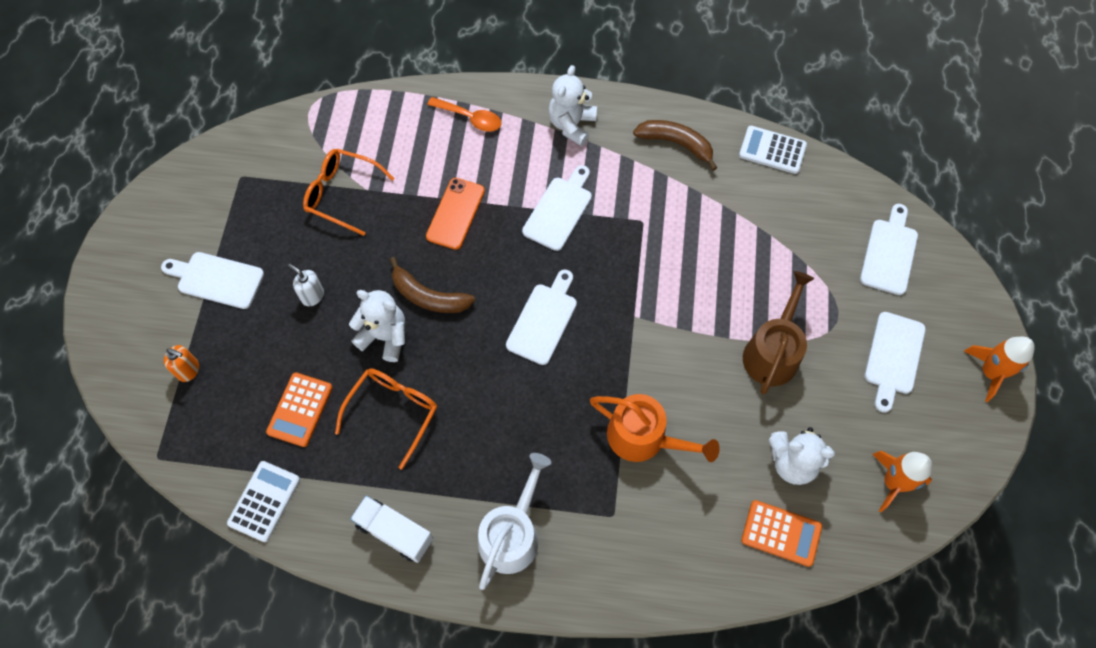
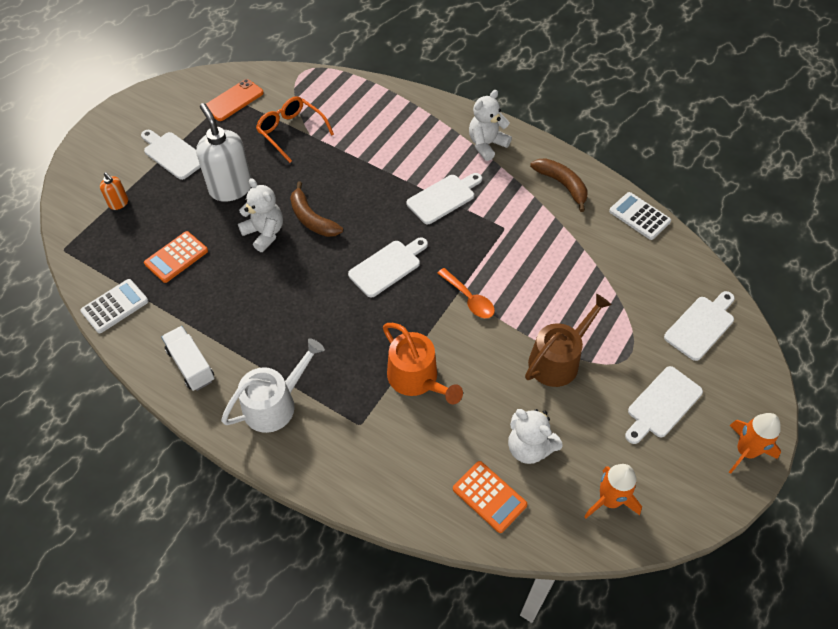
camera: 25 degrees right, 10 degrees down
white soap dispenser [288,264,324,306] -> white soap dispenser [196,103,251,202], size x2.13
orange glasses [335,368,437,469] -> none
orange phone [426,178,485,250] -> orange phone moved to [206,79,264,121]
orange spoon [427,97,502,132] -> orange spoon moved to [437,268,495,318]

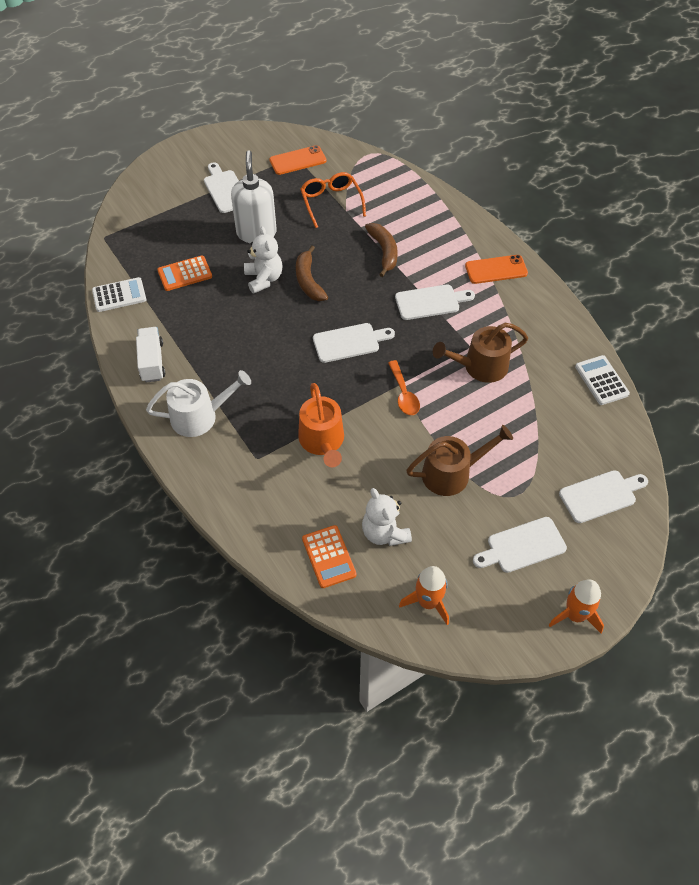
camera: 25 degrees right, 0 degrees up
orange soap dispenser [100,172,128,210] -> none
white teddy bear [469,90,512,161] -> orange phone [465,255,528,284]
brown banana [530,158,588,212] -> brown banana moved to [365,223,398,277]
none -> brown watering can [433,323,528,383]

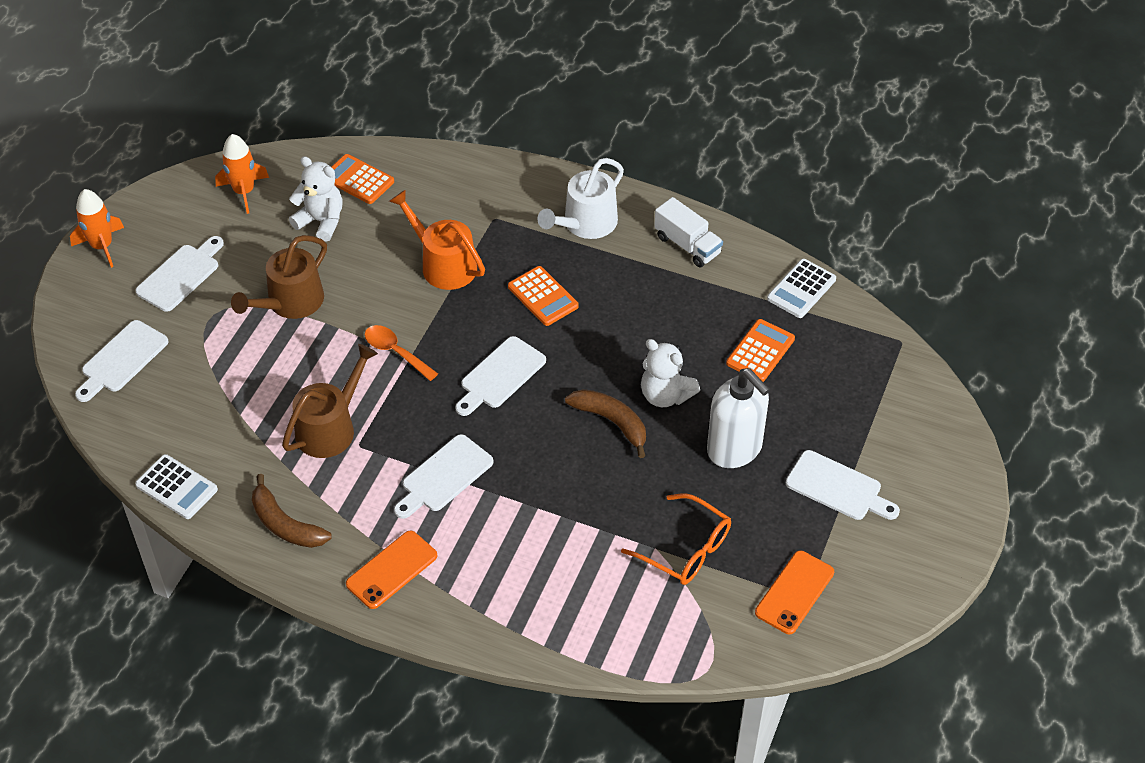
camera: 145 degrees right, 5 degrees down
brown banana [365,223,398,277] -> brown banana moved to [252,474,332,548]
none -> orange calculator [508,266,579,326]

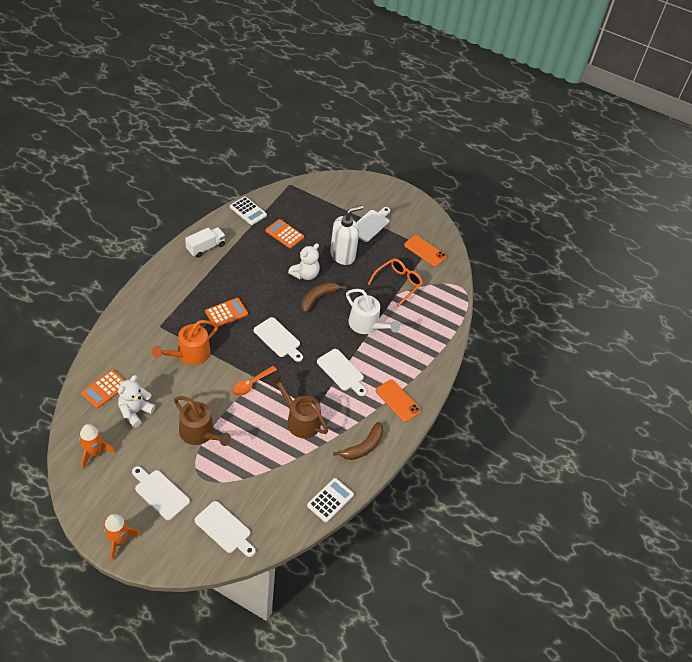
camera: 90 degrees left, 0 degrees up
white watering can [537,158,624,239] -> white watering can moved to [346,289,400,334]

